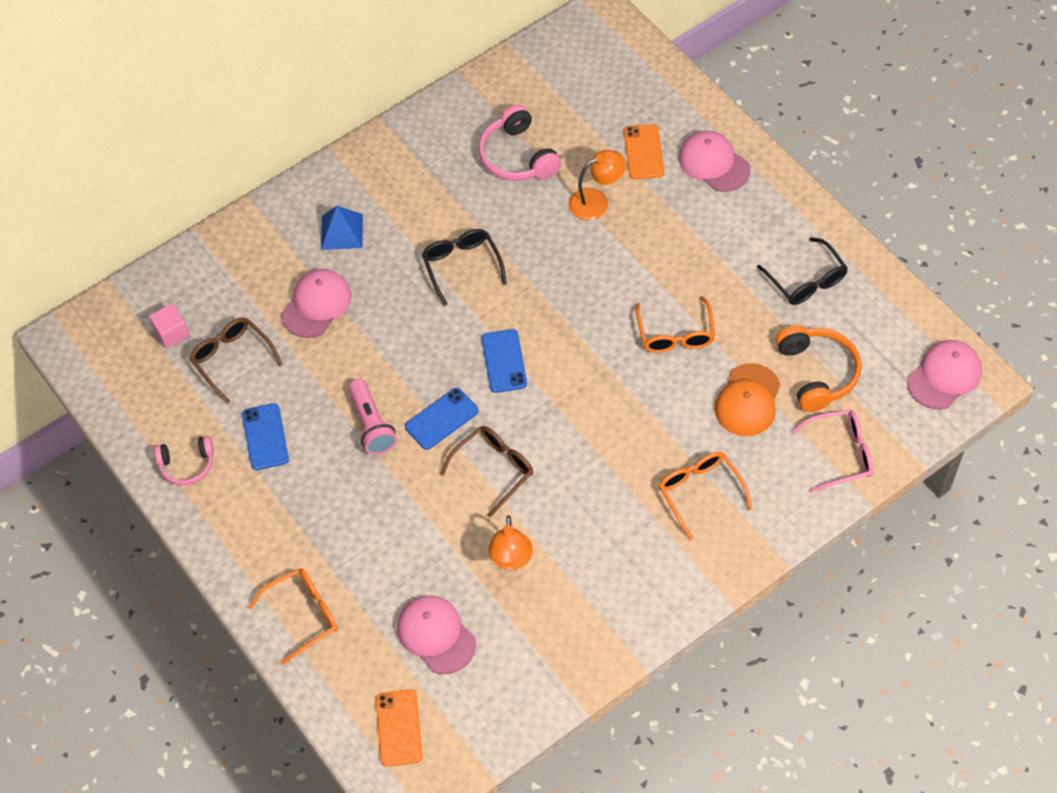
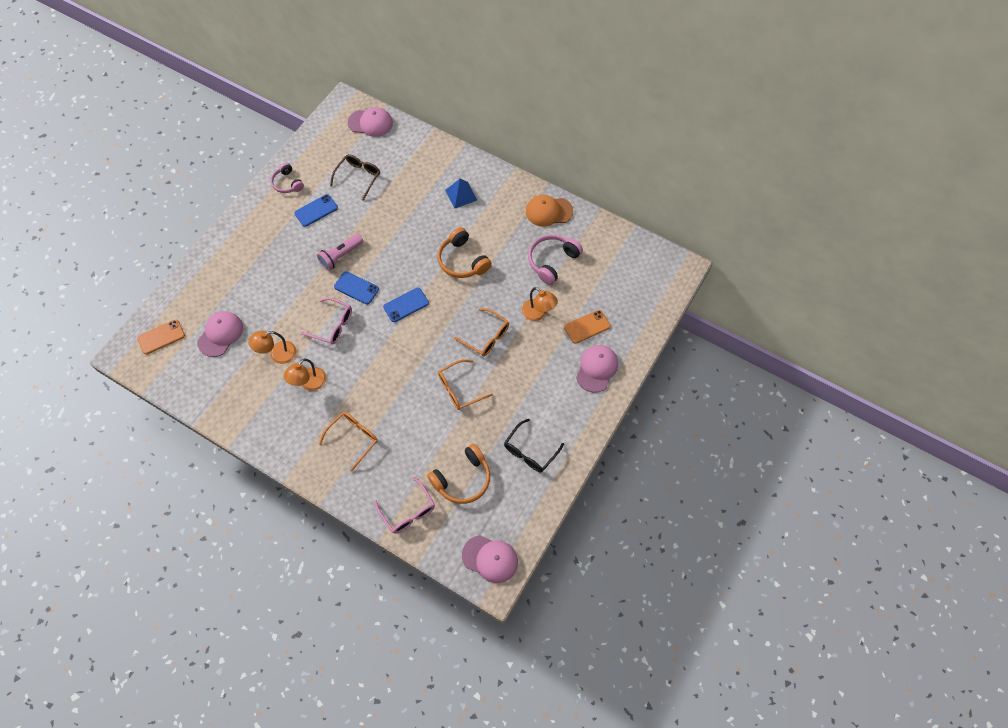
camera: 65 degrees right, 5 degrees up
pink cube [149,303,190,348] -> none
orange glasses [248,568,338,665] -> orange glasses moved to [454,308,509,356]
pink cap [282,269,352,338] -> pink cap moved to [348,107,393,137]
black glasses [422,229,507,306] -> orange headphones [437,227,492,278]
brown glasses [440,426,533,517] -> pink glasses [300,298,352,344]
orange cap [715,363,780,436] -> orange cap moved to [526,195,573,227]
none -> orange lamp [283,359,326,391]

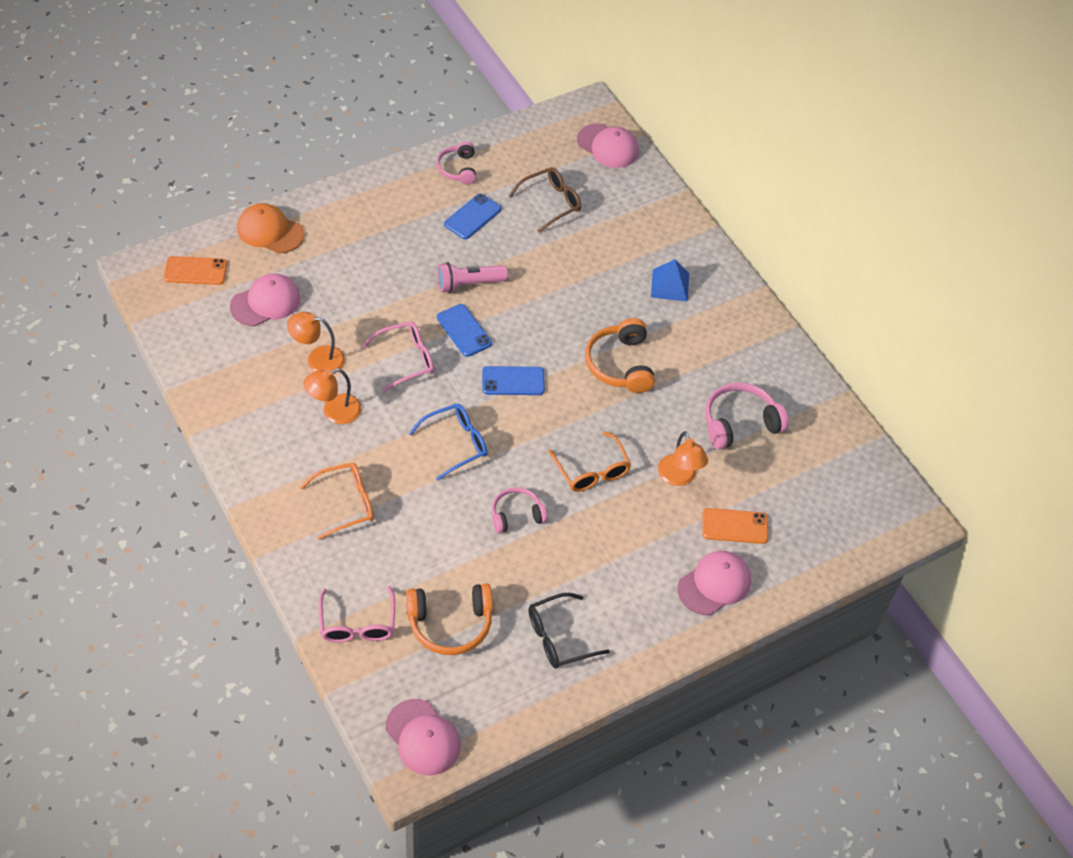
camera: 25 degrees right, 10 degrees down
blue phone [294,194,338,227] -> blue phone turned 45 degrees counterclockwise [444,193,501,239]
pink glasses [300,298,352,344] -> pink glasses turned 75 degrees counterclockwise [362,321,434,392]
orange glasses [438,359,493,410] -> pink headphones [492,487,547,533]
orange cap [526,195,573,227] -> orange cap moved to [237,203,304,254]
none -> blue glasses [409,404,487,481]

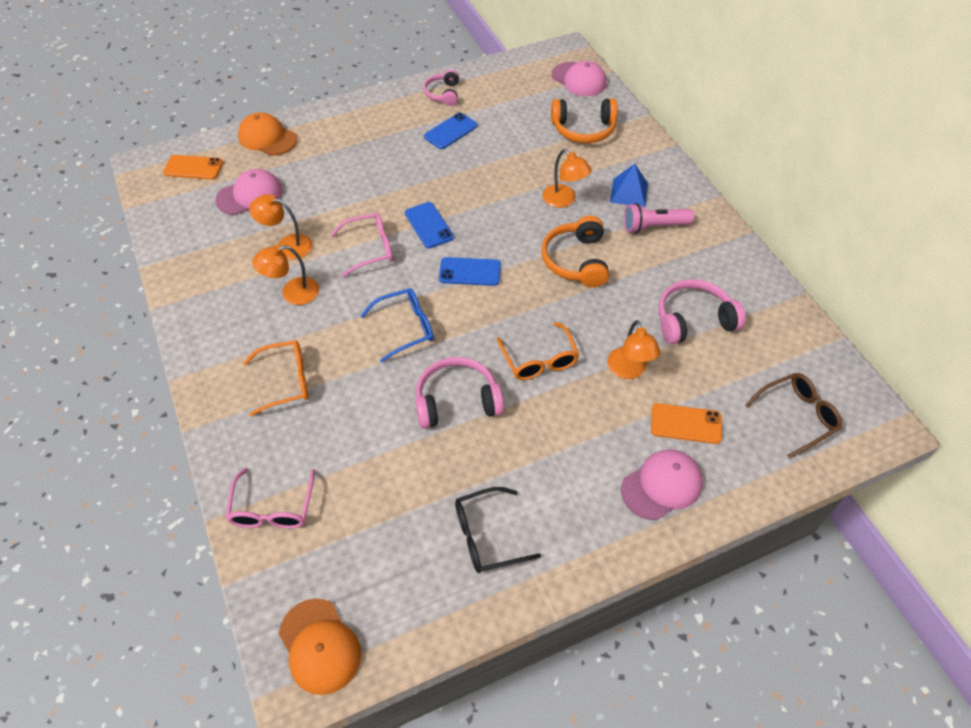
camera: 10 degrees right, 0 degrees up
pink cap [386,699,461,775] -> orange cap [279,599,361,695]
orange headphones [406,583,493,655] -> orange headphones moved to [551,99,618,143]
pink flashlight [437,262,508,293] -> pink flashlight moved to [624,203,694,234]
pink headphones [492,487,547,533] -> pink headphones [415,357,504,429], size x1.54
brown glasses [509,167,581,233] -> brown glasses moved to [745,373,843,459]
none -> orange lamp [542,149,592,208]

